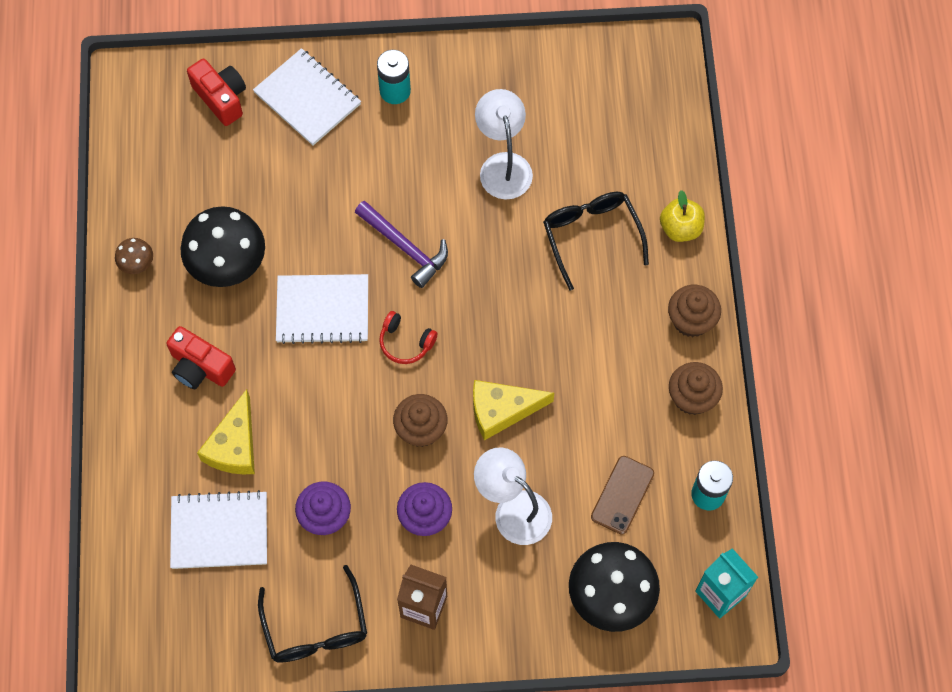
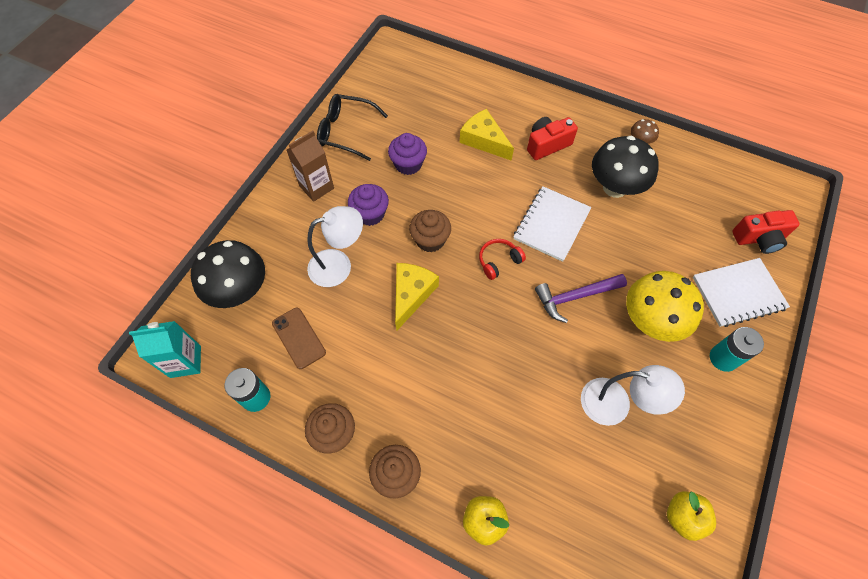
camera: 120 degrees right, 5 degrees down
white notebook [170,490,267,569] -> none
black glasses [543,192,649,291] -> none
none -> yellow mushroom [626,271,704,342]
none -> yellow apple [667,491,716,541]

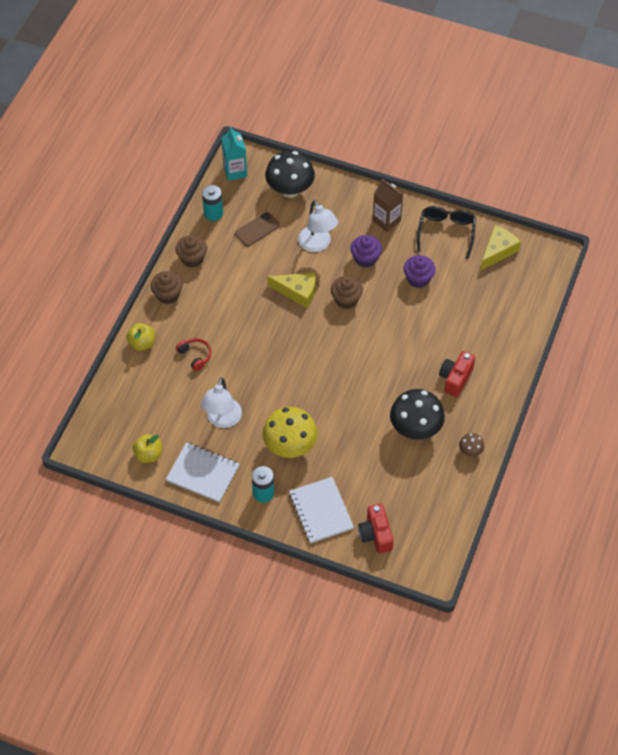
camera: 85 degrees right, 5 degrees down
yellow cheese [460,109,514,161] -> yellow cheese moved to [480,225,521,271]
red headphones [479,239,526,280] -> red headphones moved to [176,338,211,371]
white notebook [514,186,592,262] -> white notebook moved to [166,442,239,503]
red camera [527,117,578,160] -> red camera turned 120 degrees counterclockwise [439,351,475,397]
purple hammer [535,274,627,323] -> none

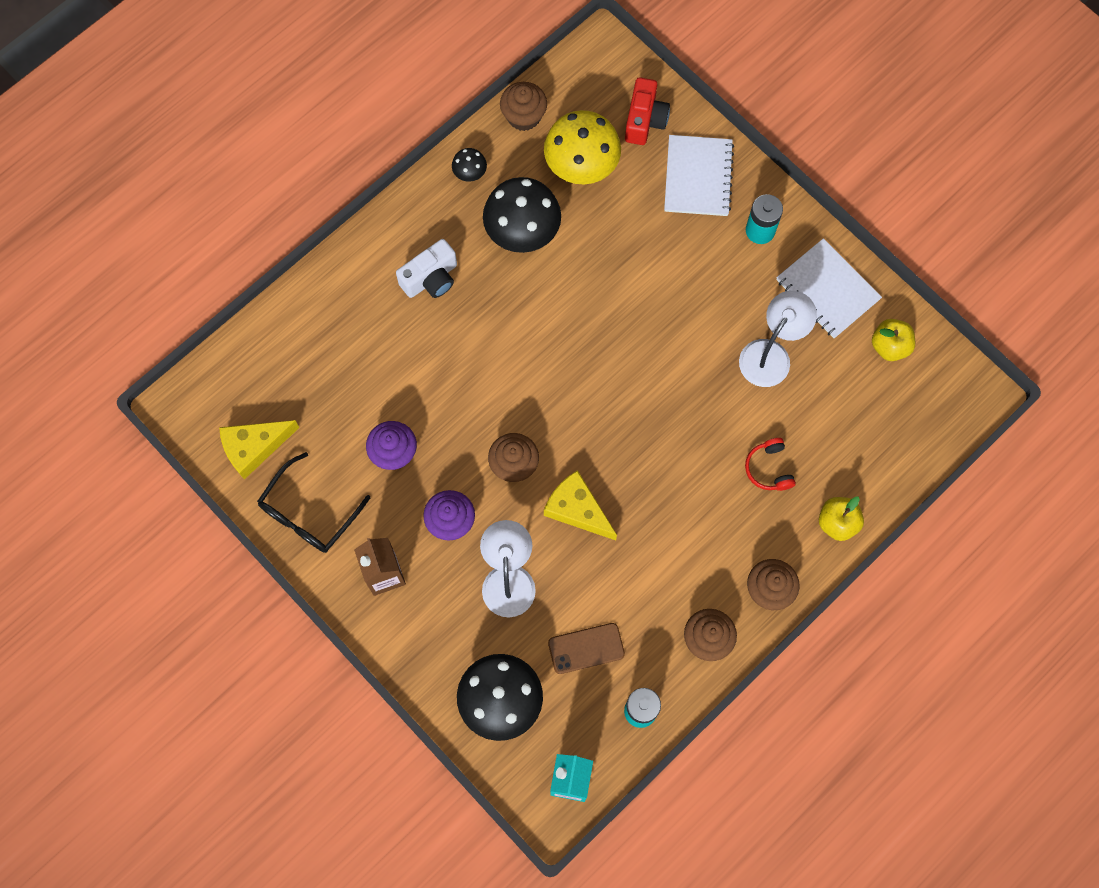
camera: 155 degrees left, 15 degrees up
yellow mushroom [263,407,318,458] -> yellow mushroom moved to [544,110,621,184]
red camera [439,351,475,397] -> white camera [396,239,457,298]
brown mushroom [459,433,484,457] -> black mushroom [452,148,487,182]
none -> brown cupcake [500,82,547,131]

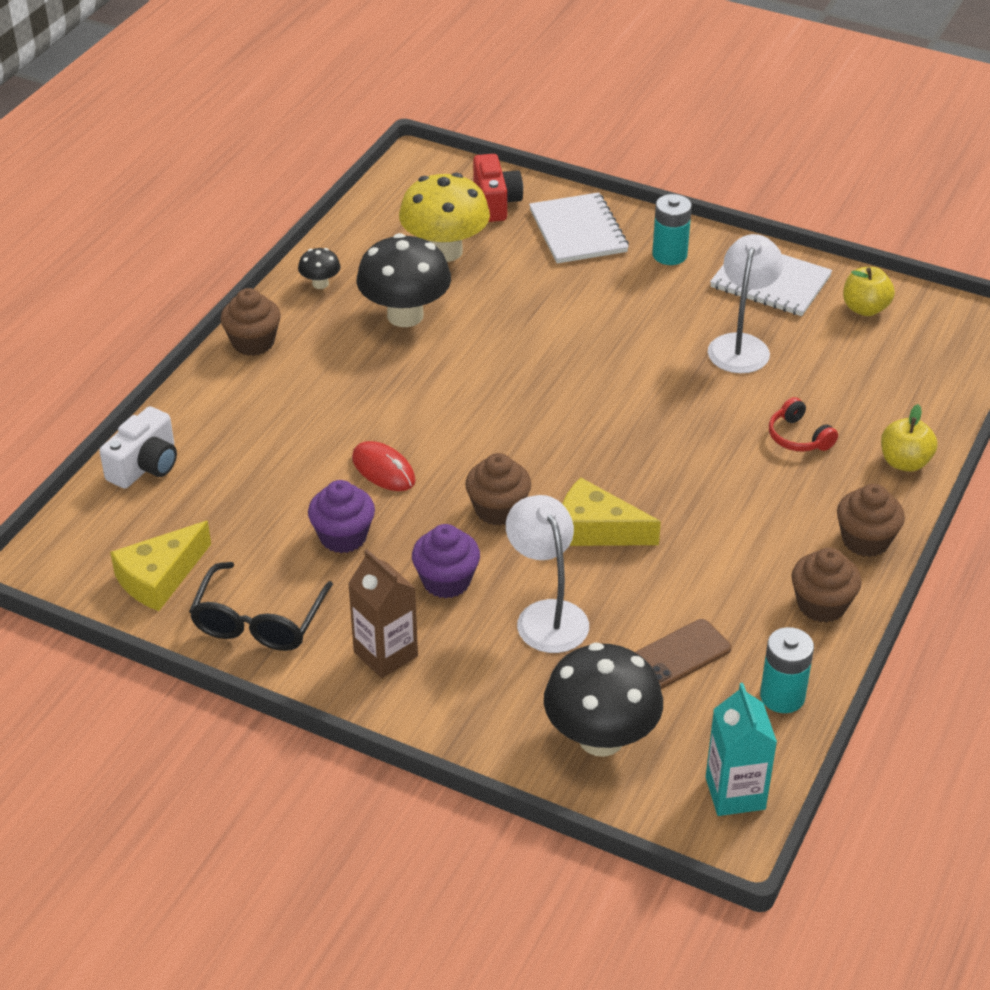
camera: 20 degrees left, 30 degrees down
white camera [396,239,457,298] -> white camera moved to [99,406,177,489]
brown cupcake [500,82,547,131] -> brown cupcake moved to [220,288,281,356]
none -> red mouse [352,441,416,491]

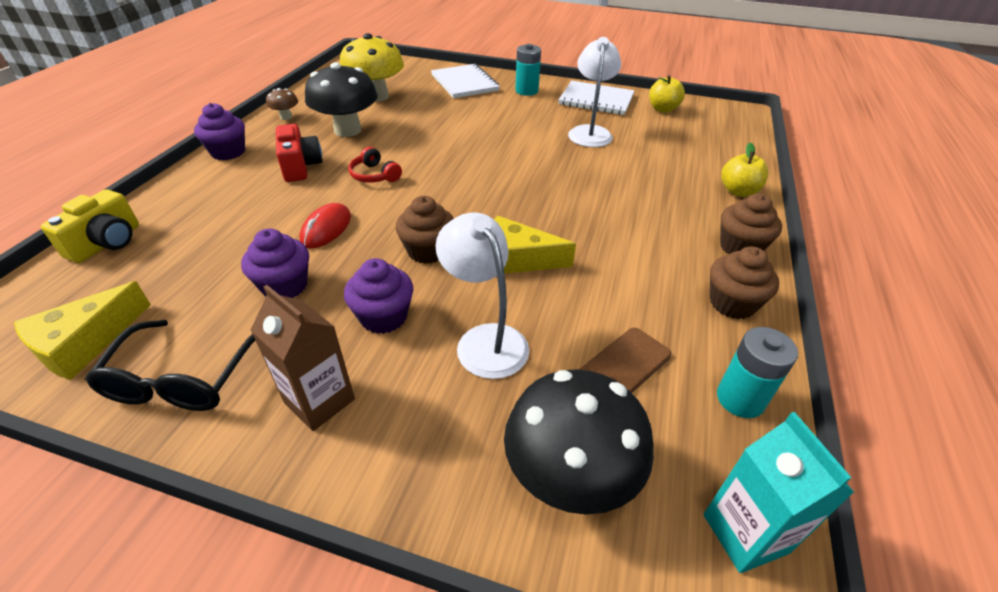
camera: 10 degrees left, 0 degrees up
white camera [99,406,177,489] -> yellow camera [41,189,139,263]
brown cupcake [220,288,281,356] -> purple cupcake [194,103,245,161]
black mushroom [298,248,340,289] -> brown mushroom [266,88,298,120]
red mouse [352,441,416,491] -> red mouse turned 75 degrees clockwise [300,203,351,249]
red camera [473,154,523,222] -> red camera moved to [276,124,322,182]
red headphones [769,397,838,452] -> red headphones moved to [348,147,402,183]

